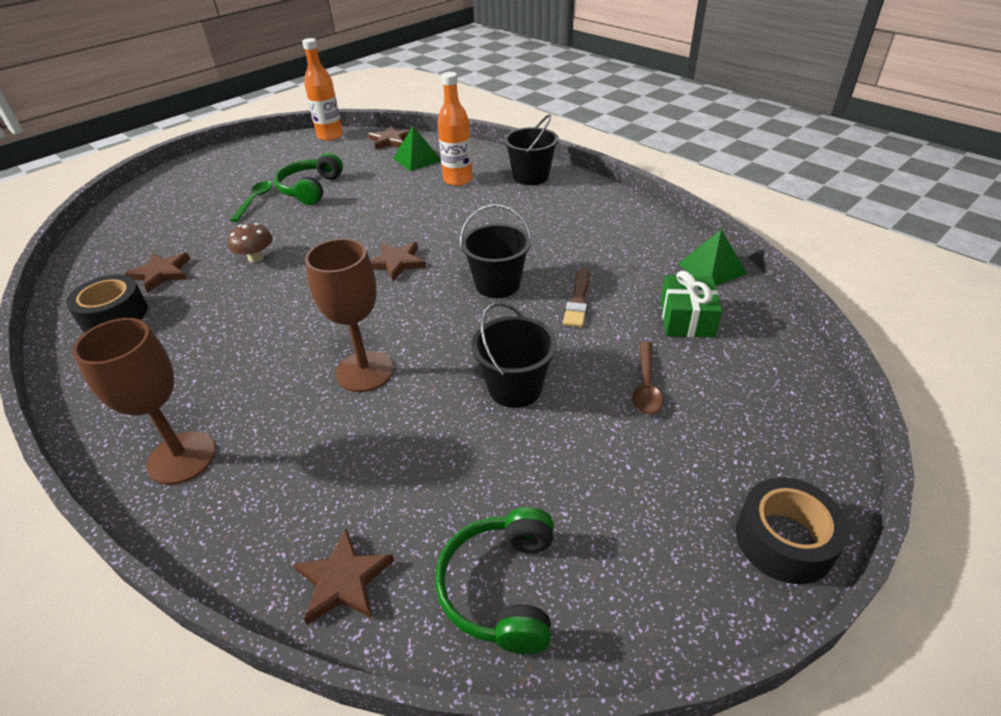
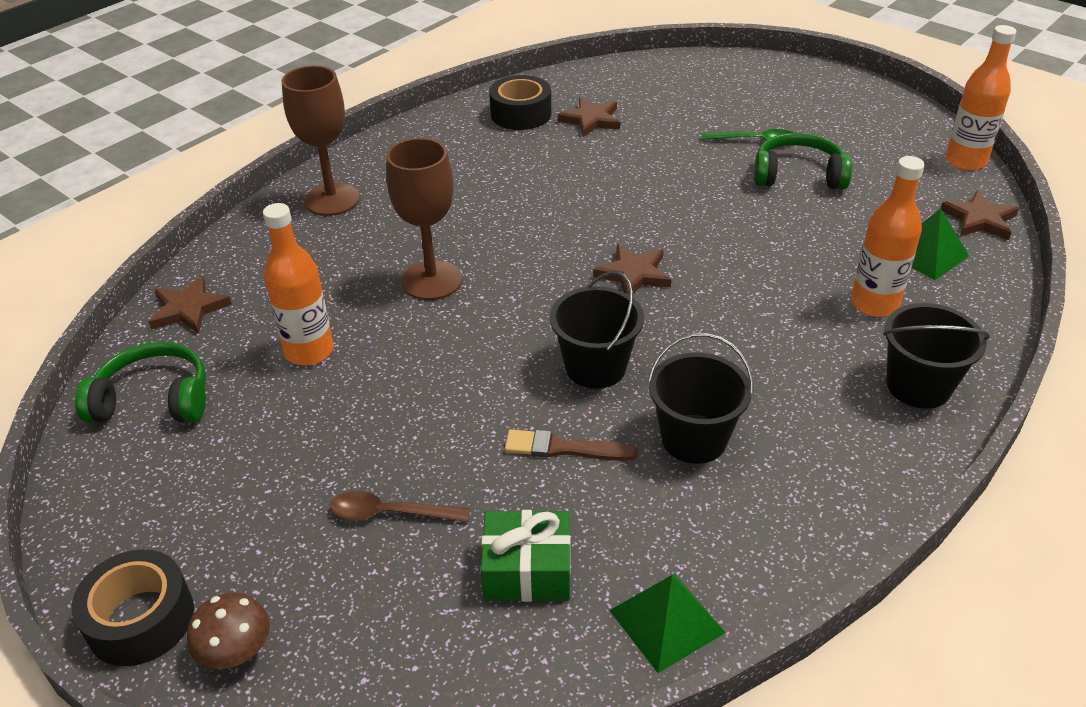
camera: 85 degrees right, 0 degrees up
brown mushroom [228,223,273,263] -> brown mushroom moved to [187,593,270,669]
black bucket [472,302,557,408] -> black bucket moved to [648,333,754,464]
none -> orange bottle [263,203,334,366]

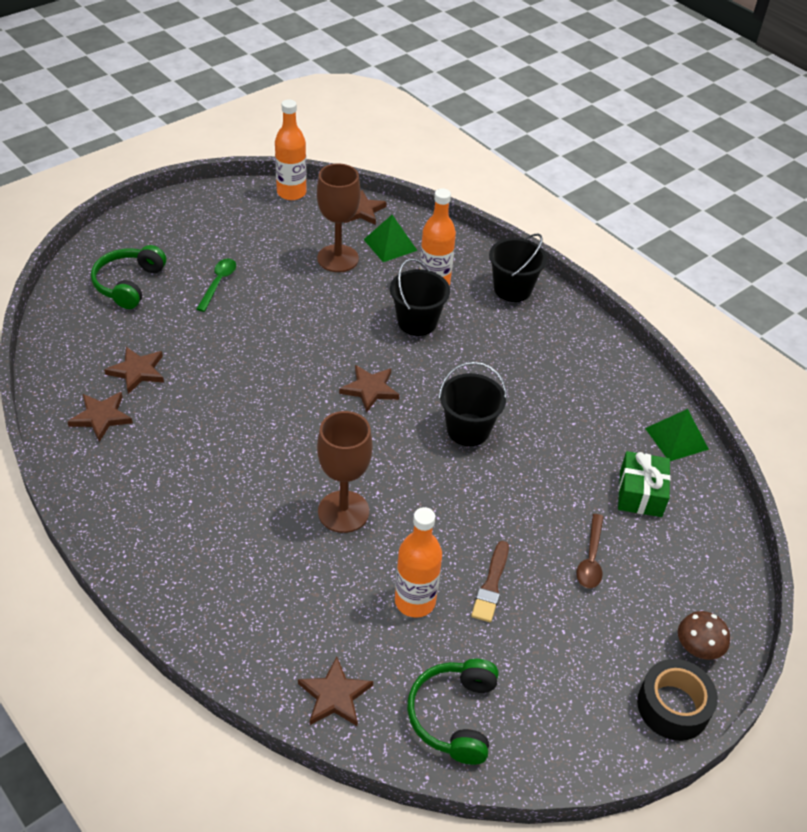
camera: 85 degrees left, 5 degrees up
brown goblet [281,66,360,216] -> brown goblet moved to [317,164,361,272]
black tape [489,75,551,130] -> brown star [67,392,133,442]
brown brush [505,429,638,461] -> brown brush moved to [471,541,509,622]
black bucket [648,333,754,464] -> black bucket moved to [390,259,450,336]
green headphones [754,133,852,190] -> green headphones moved to [91,245,166,309]

